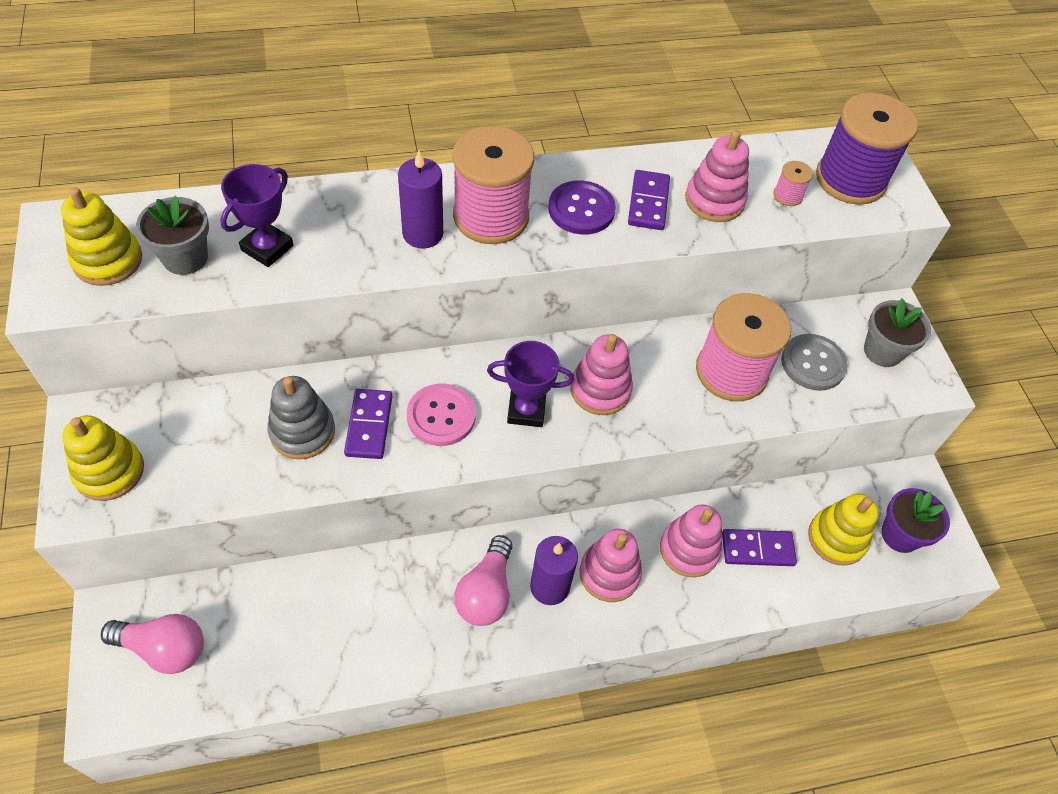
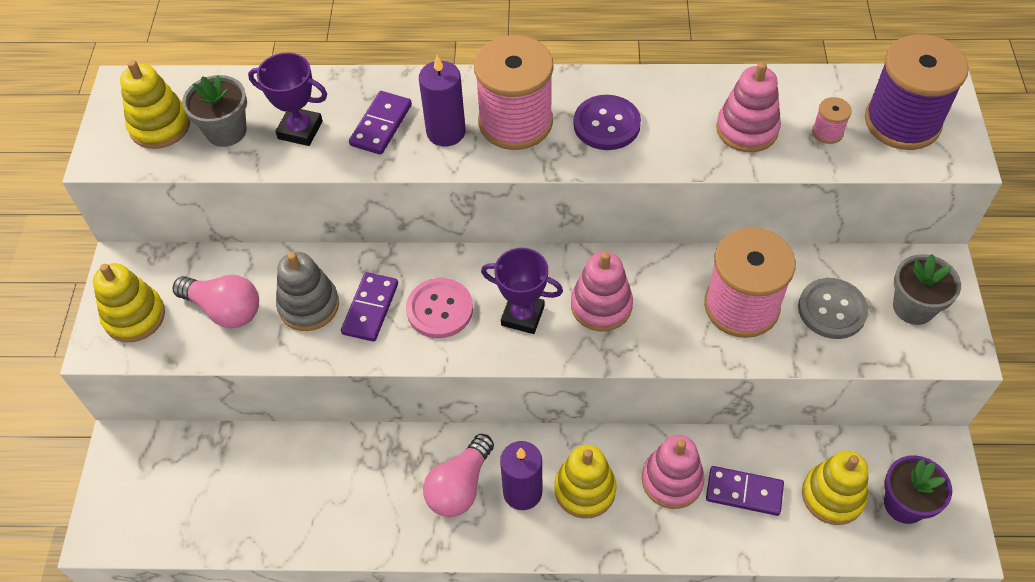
camera: 20 degrees right, 0 degrees up
pink light bulb [101,614,204,674] -> pink light bulb moved to [173,275,259,328]
purple trophy [220,164,294,267] -> purple trophy turned 60 degrees clockwise [248,53,327,146]
pink stacking toy [579,529,642,602] -> yellow stacking toy [554,445,617,519]
purple domino [628,170,670,230] -> purple domino moved to [349,91,412,155]

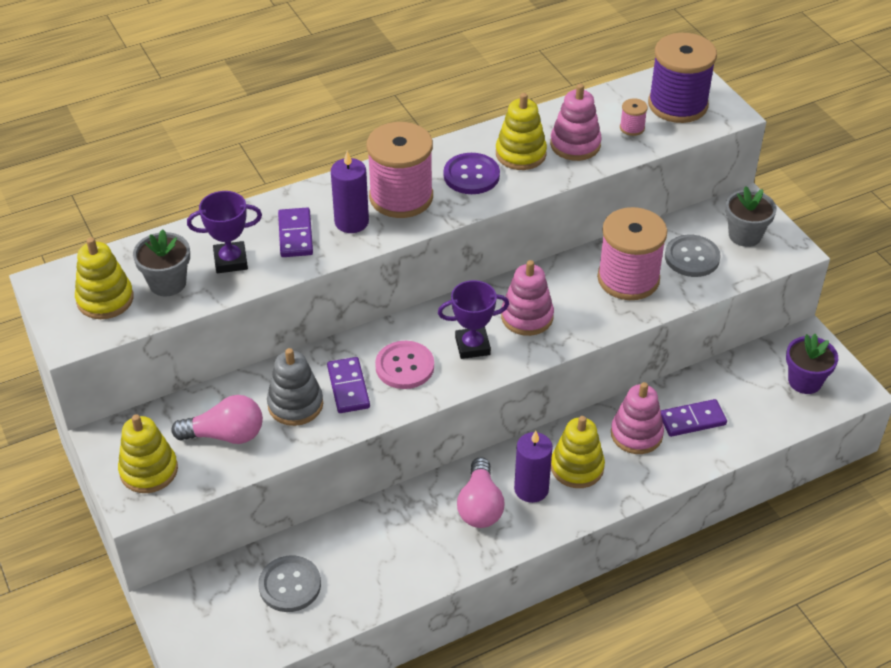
camera: 30 degrees left, 10 degrees down
yellow stacking toy [802,451,868,525] -> yellow stacking toy moved to [496,93,547,170]
none -> grey button [258,555,321,612]

